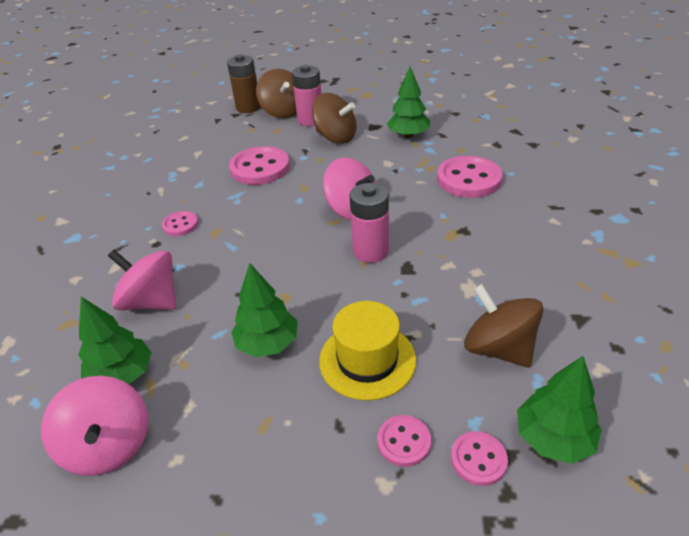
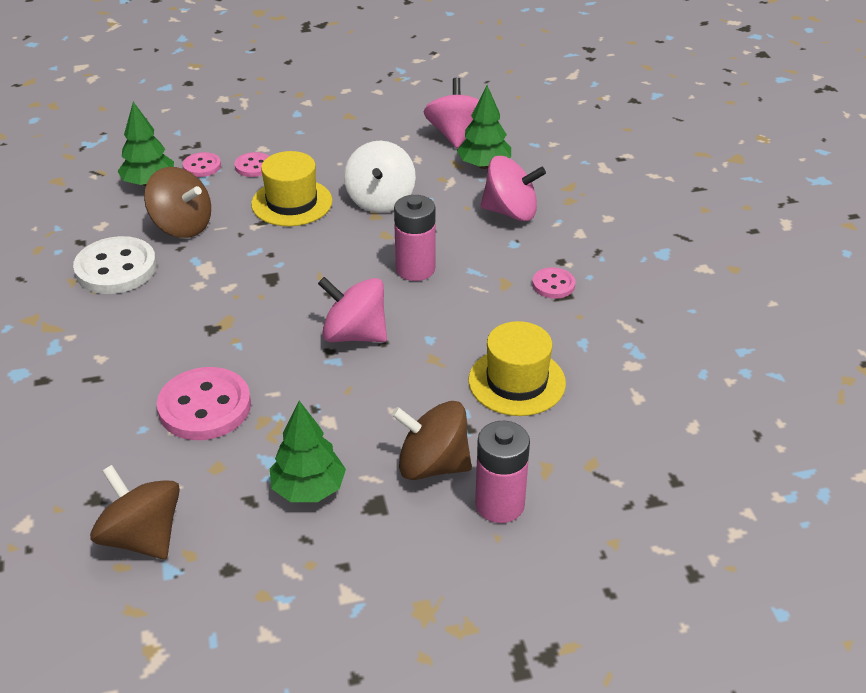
camera: 160 degrees right, 0 degrees up
pink spinning top [41,376,148,476] -> pink spinning top turned 45 degrees clockwise [424,78,479,148]
brown battery [227,54,261,113] -> none
pink button [229,146,290,185] -> yellow hat [468,321,566,416]
green tree [231,263,298,357] -> white spinning top [344,141,416,213]
brown spinning top [256,69,297,118] -> brown spinning top moved to [90,465,180,559]
pink battery [349,183,389,263] -> pink battery moved to [394,195,435,281]
none -> white button [73,236,157,294]

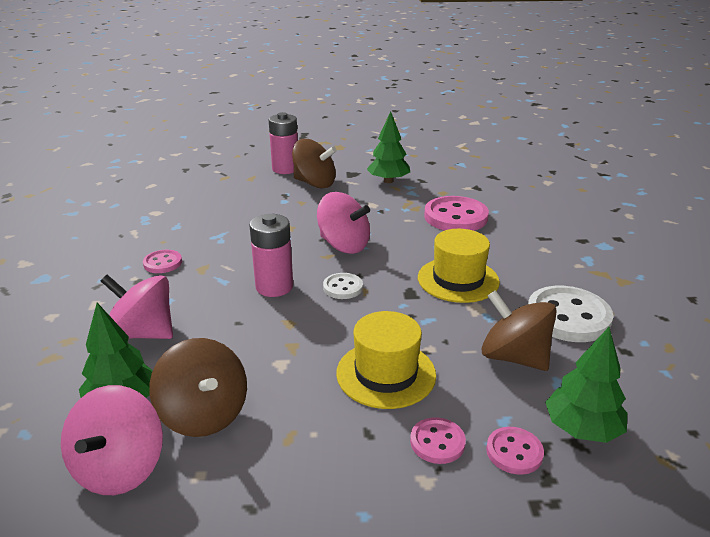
camera: 170 degrees left, 10 degrees down
brown spinning top [90,465,180,559] -> brown spinning top moved to [149,338,247,437]
white spinning top [344,141,416,213] -> none
yellow hat [468,321,566,416] -> yellow hat moved to [418,229,500,303]
none -> white button [323,273,363,299]

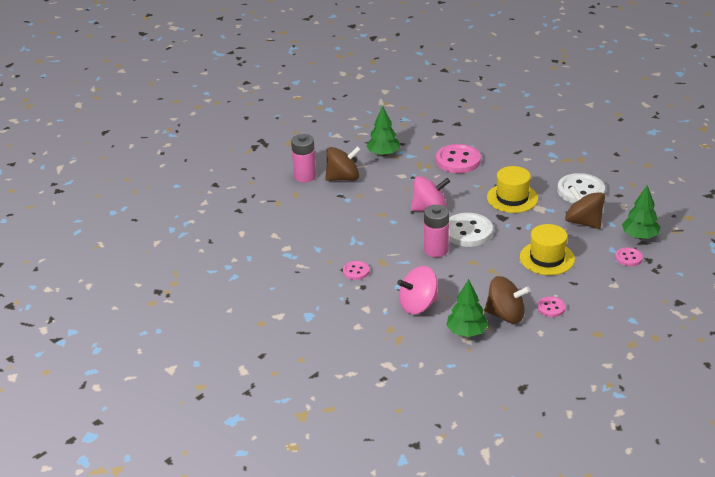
camera: 40 degrees left, 5 degrees up
pink spinning top [61,385,163,495] -> none
white button [323,273,363,299] -> white button [449,213,493,247], size x1.91
pink button [410,417,466,464] -> pink button moved to [537,296,565,317]
brown spinning top [481,290,557,371] -> brown spinning top turned 45 degrees clockwise [565,186,605,229]

